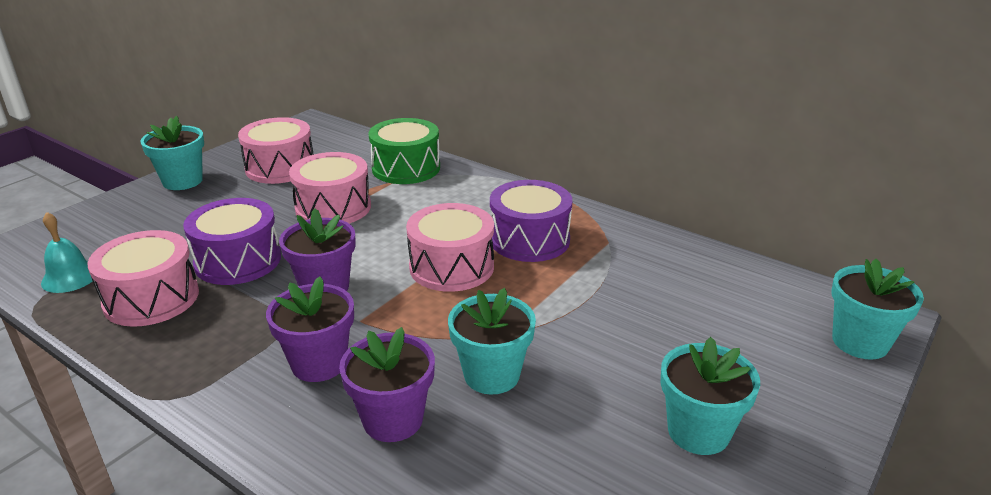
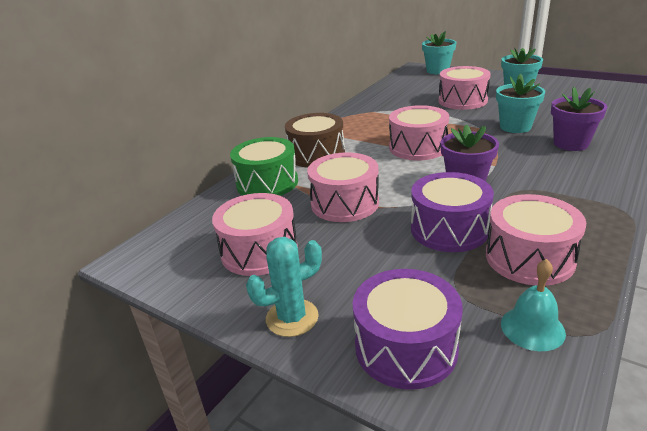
camera: 90 degrees left, 0 degrees up
turquoise flower pot [140,115,204,190] -> turquoise cactus [246,237,322,337]
purple flower pot [266,276,354,382] -> none
purple drum [490,180,572,262] -> purple drum moved to [353,269,463,390]
none -> brown drum [285,113,345,168]
none -> pink drum [439,66,491,110]

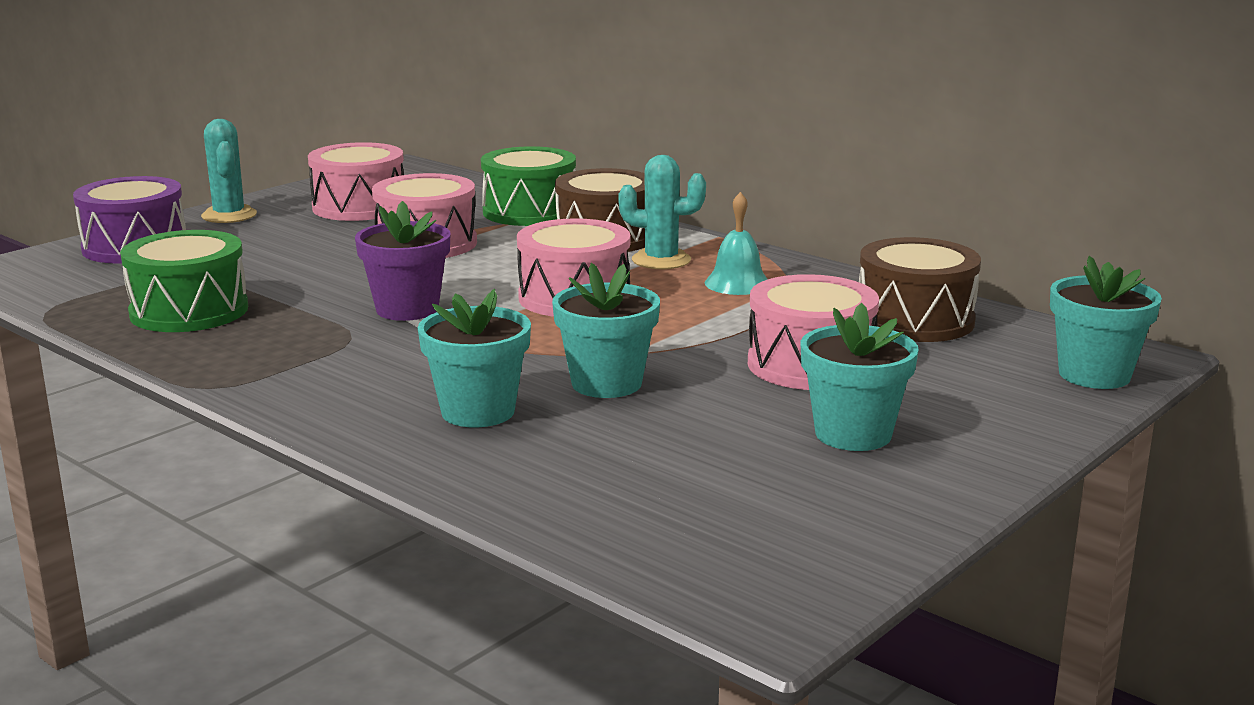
camera: 95 degrees right, 10 degrees down
purple drum [411,172,494,252] -> none
pink drum [486,194,586,286] -> green drum [120,230,248,332]
turquoise bell [501,259,566,351] -> turquoise bell moved to [705,192,768,295]
purple flower pot [551,87,607,151] -> turquoise flower pot [417,289,531,427]
none -> turquoise cactus [618,155,706,269]
none -> brown drum [859,237,981,342]

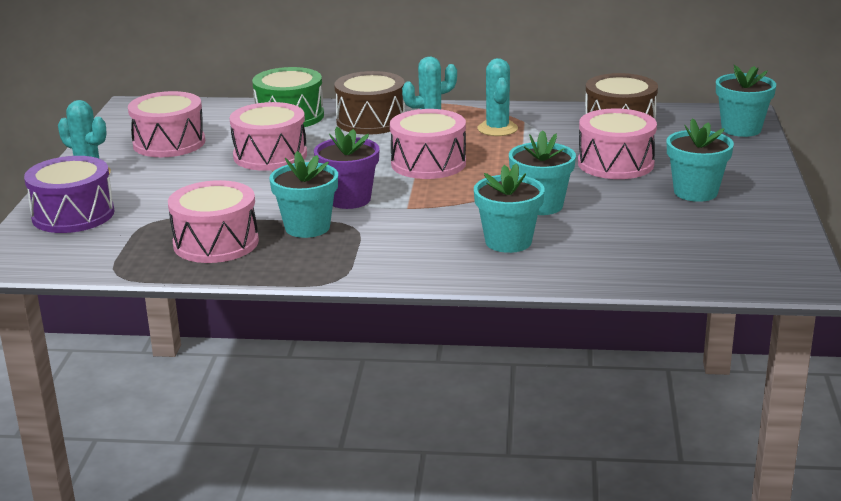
camera: 35 degrees left, 5 degrees up
green drum [120,230,248,332] -> pink drum [168,180,259,263]
turquoise bell [705,192,768,295] -> turquoise cactus [478,58,518,136]
none -> turquoise flower pot [269,151,338,238]

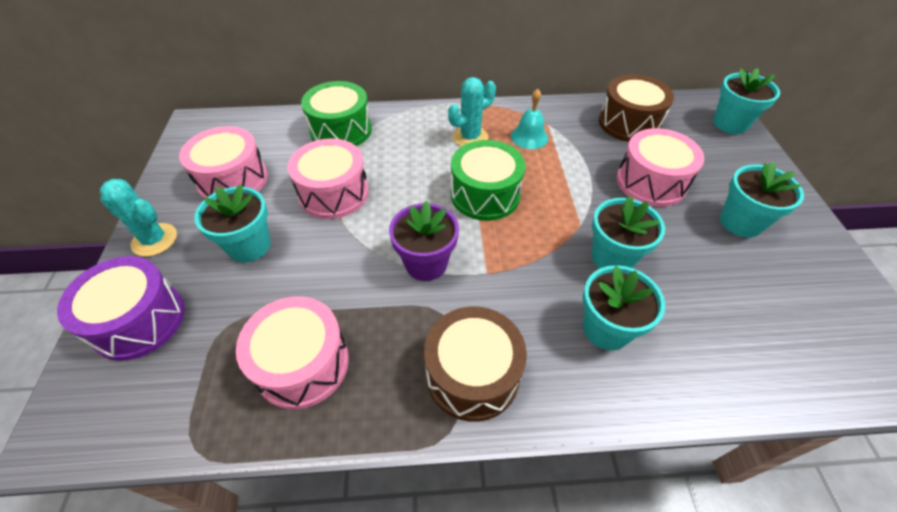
camera: 10 degrees left, 25 degrees up
turquoise flower pot [269,151,338,238] -> turquoise flower pot moved to [194,184,270,262]
brown drum [334,71,405,134] -> brown drum moved to [424,307,527,422]
pink drum [390,109,466,179] -> green drum [451,140,525,221]
turquoise cactus [478,58,518,136] -> turquoise bell [511,89,548,149]

